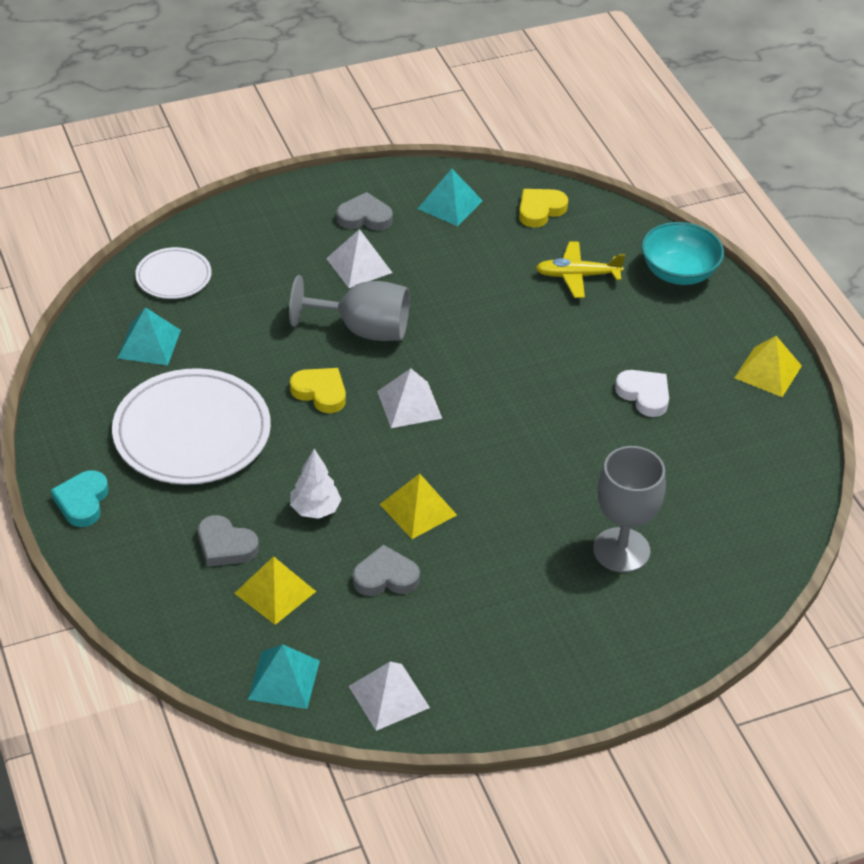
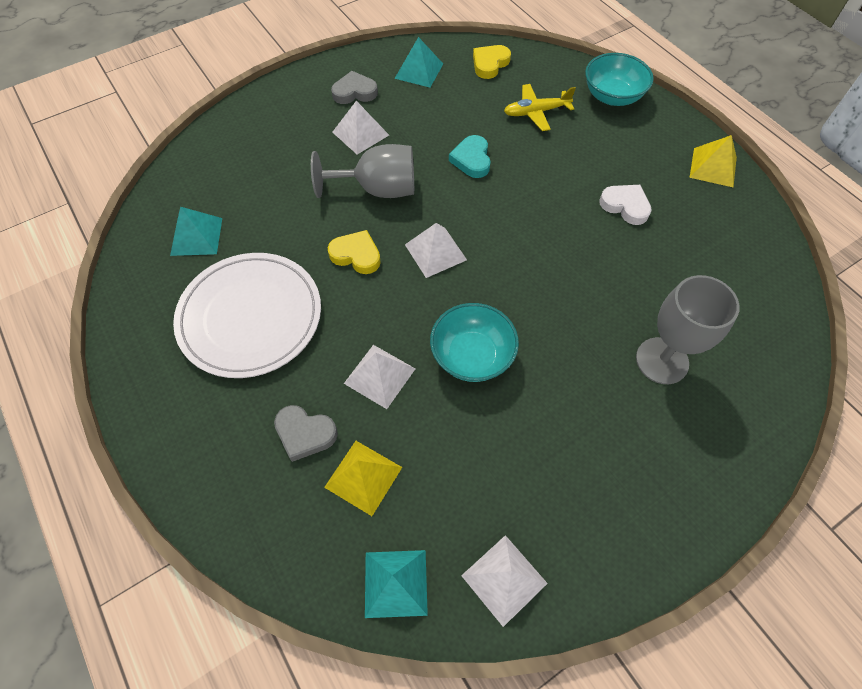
camera: 10 degrees left, 15 degrees up
turquoise heart [51,470,108,527] -> turquoise heart moved to [449,135,491,178]
white plate [135,247,212,299] -> none
white tree [290,449,342,519] -> white pyramid [344,345,415,409]
grey heart [353,545,420,596] -> none
yellow pyramid [380,474,457,539] -> turquoise bowl [430,303,519,382]

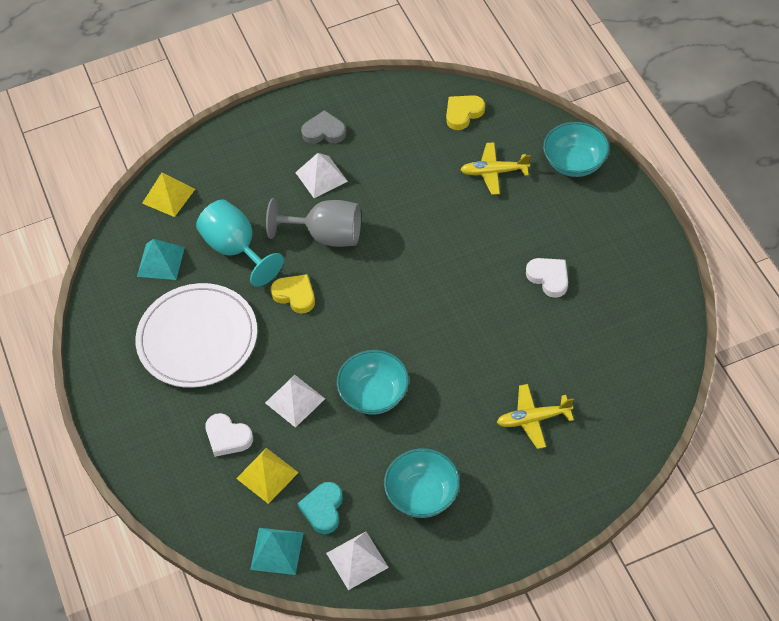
camera: 15 degrees right, 5 degrees down
grey heart [274,405,338,462] -> white heart [205,413,253,457]
turquoise pyramid [394,37,443,87] -> none
white pyramid [405,223,467,278] -> none
turquoise heart [449,135,491,178] -> turquoise heart moved to [298,482,343,534]
grey goblet [636,275,740,384] -> yellow plane [497,384,574,449]
yellow pyramid [690,135,737,187] -> yellow pyramid moved to [142,173,195,217]
none -> turquoise goblet [196,199,284,287]
none -> turquoise bowl [384,448,460,518]

